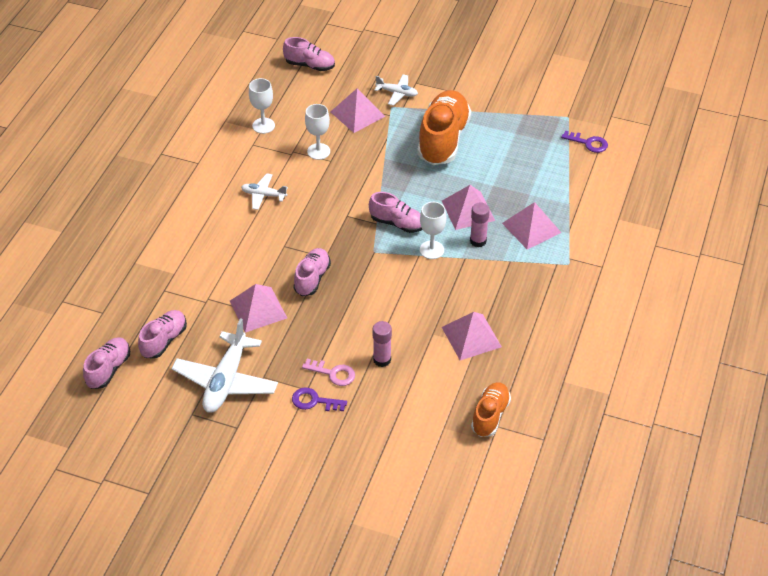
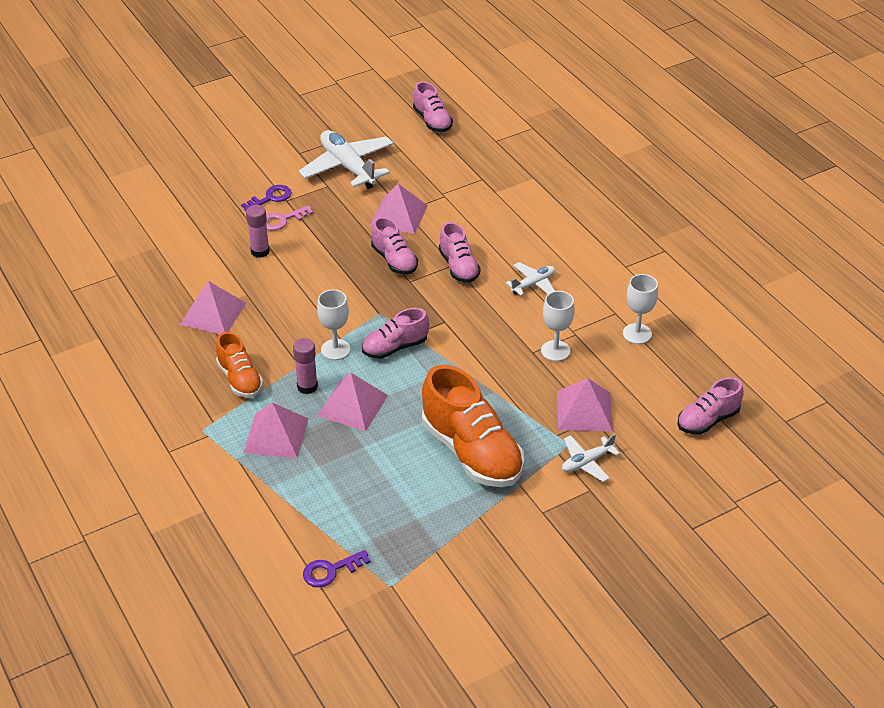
camera: 130 degrees right, 5 degrees down
pink shoe [138,310,187,359] -> pink shoe moved to [439,222,481,283]
orange shoe [471,382,511,437] -> orange shoe moved to [216,332,263,398]

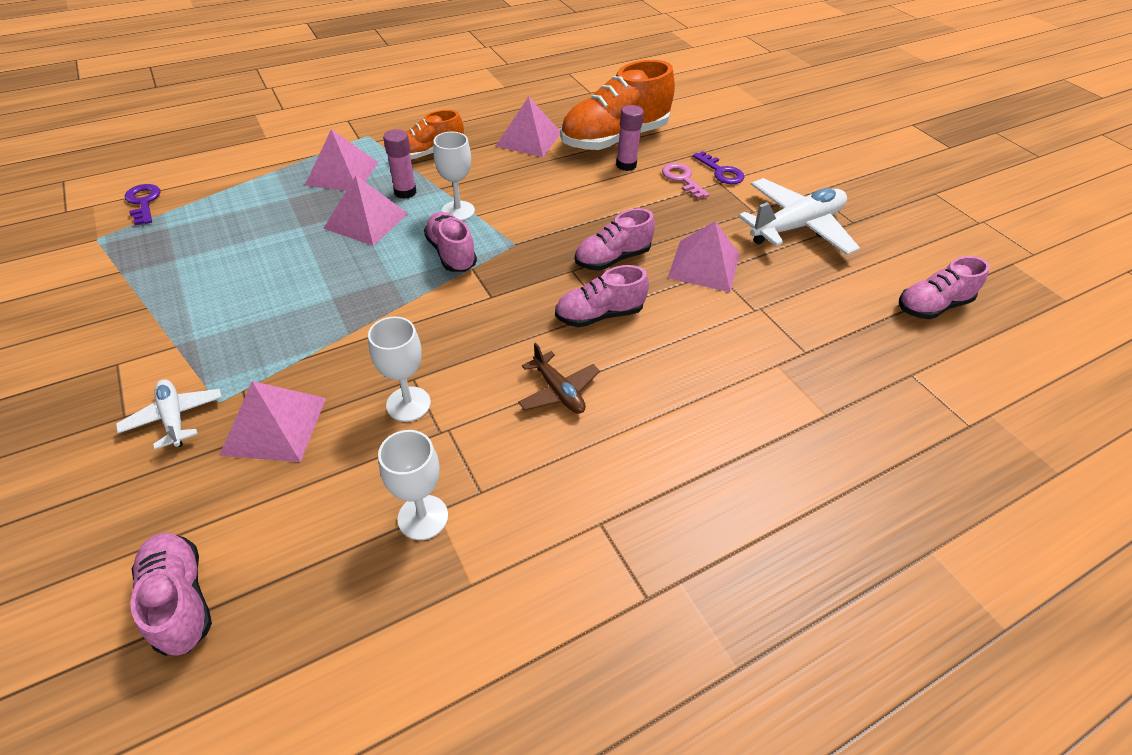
camera: 90 degrees right, 5 degrees up
orange shoe [422,365,524,487] -> orange shoe moved to [560,60,675,151]
white plane [506,262,555,296] -> brown plane [518,343,600,414]

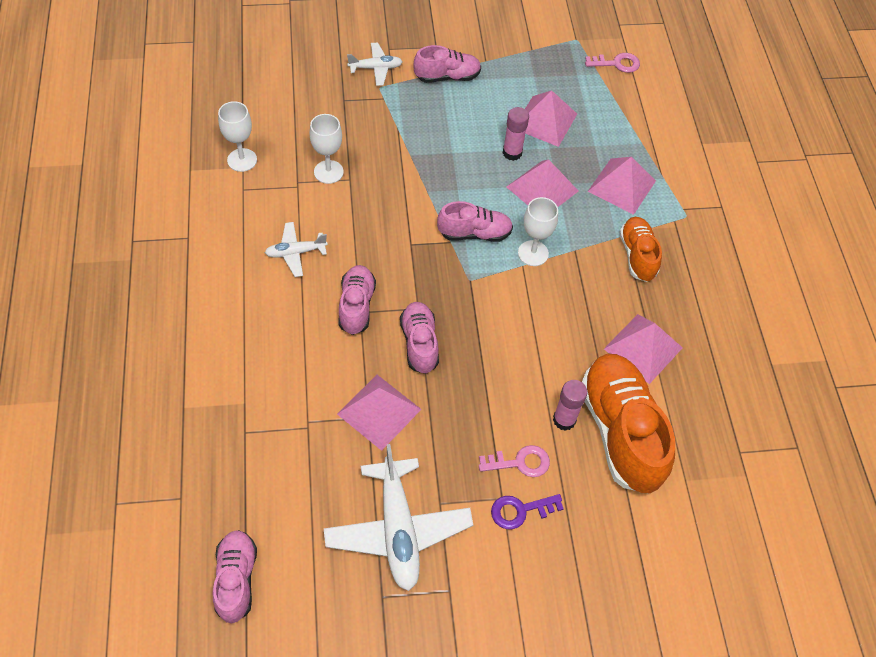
camera: 110 degrees right, 10 degrees up
purple key [125,184,161,225] -> pink key [585,53,640,73]
pink shoe [130,533,212,656] -> pink shoe moved to [413,45,481,83]
pink pyramid [219,381,326,462] -> pink pyramid moved to [525,90,577,147]
pink glue stick [383,129,417,199] -> pink glue stick moved to [503,107,529,161]
brown plane [518,343,600,414] -> white plane [265,222,328,277]

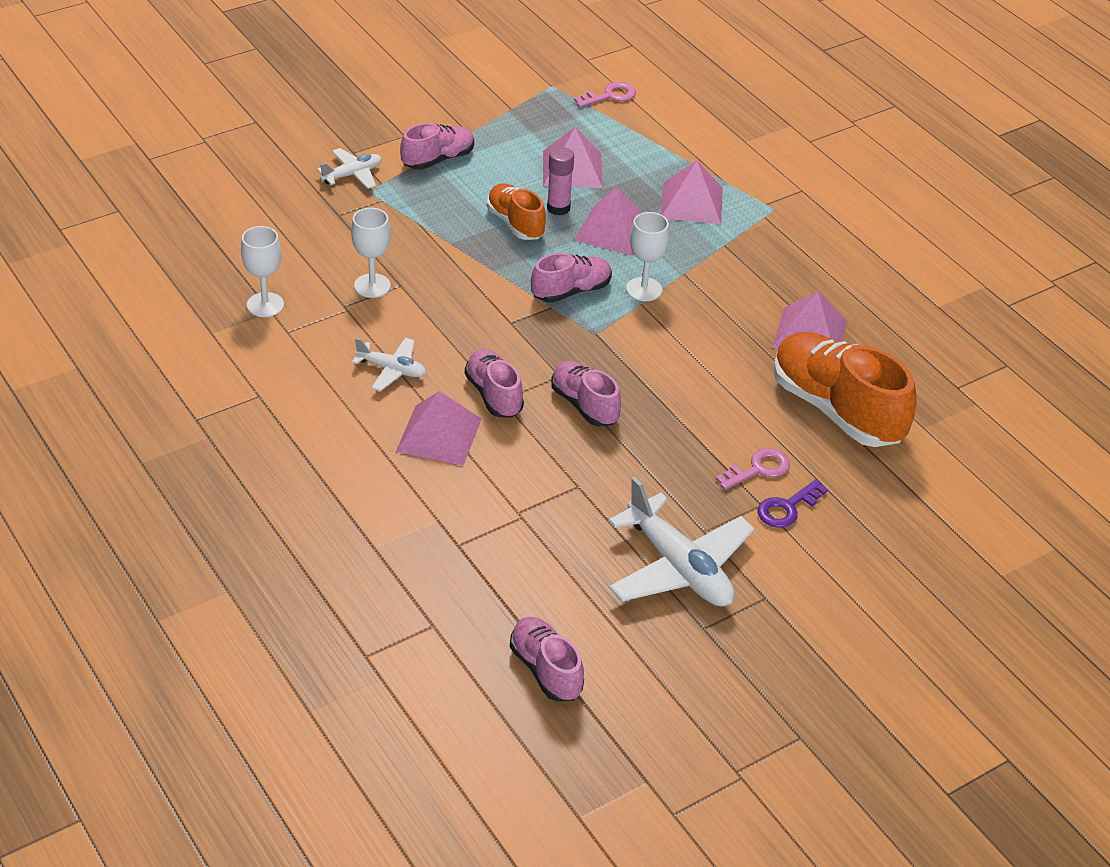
camera: 25 degrees left, 15 degrees down
white plane [265,222,328,277] -> white plane turned 120 degrees counterclockwise [352,338,426,391]
pink pyramid [337,375,422,451] -> pink pyramid moved to [396,391,482,466]
pink glue stick [553,380,588,431] -> none
orange shoe [619,217,662,282] -> orange shoe moved to [487,183,546,240]

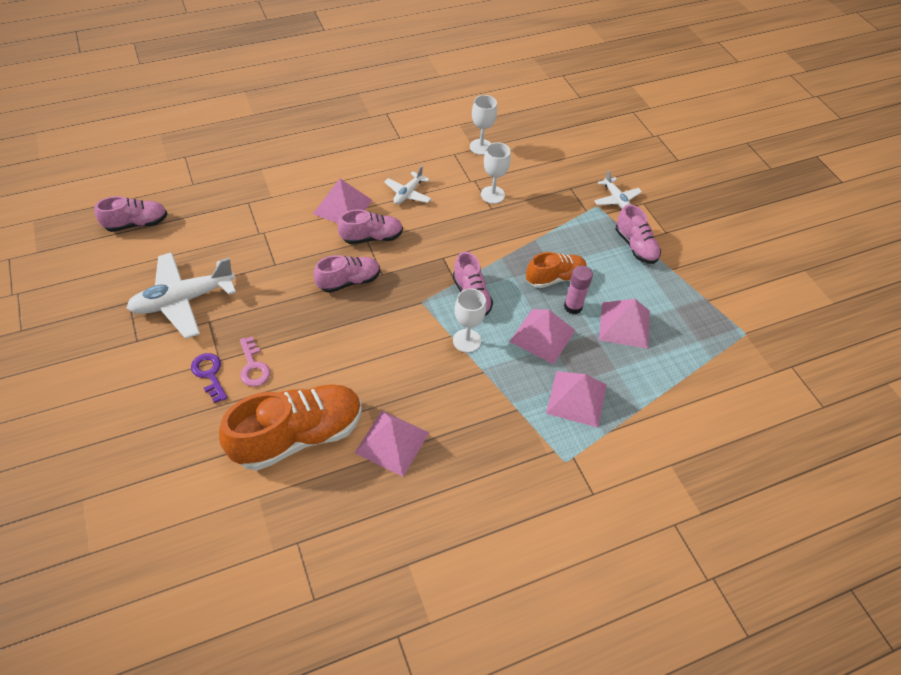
camera: 100 degrees right, 10 degrees up
pink key [574,82,636,107] -> none

